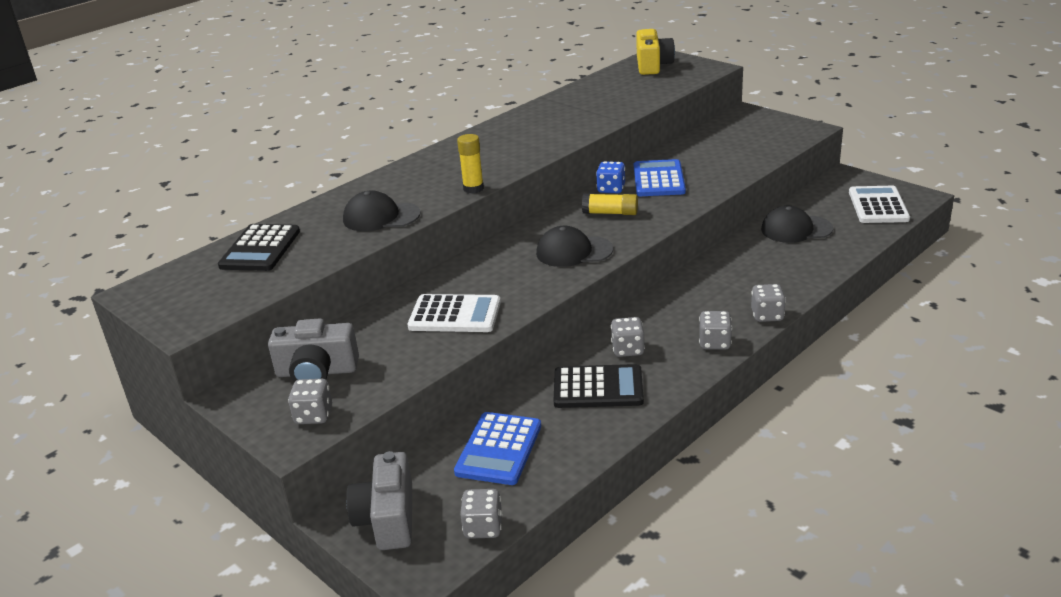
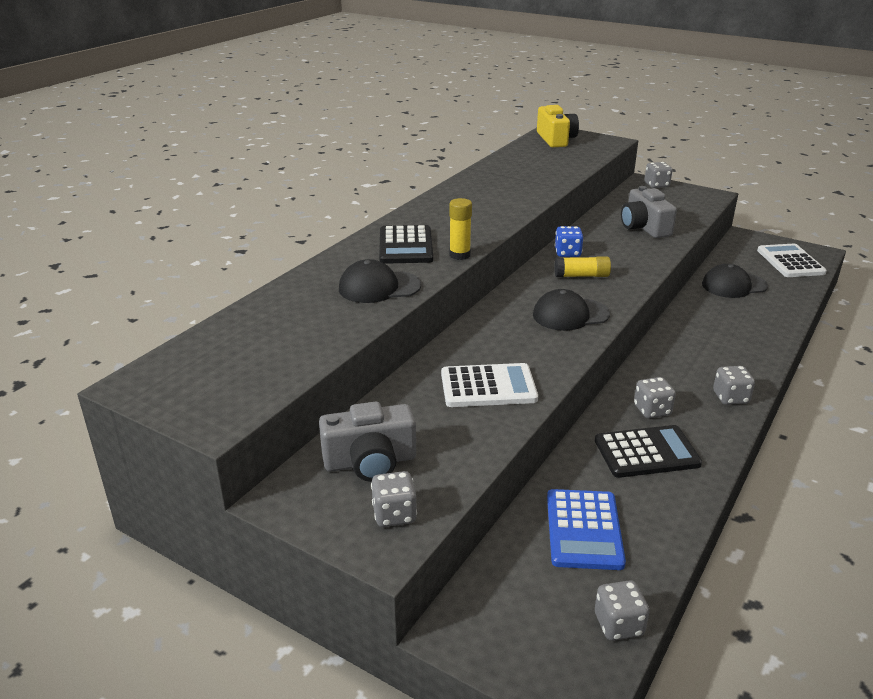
camera: 15 degrees left, 0 degrees up
black calculator [218,224,300,271] -> black calculator moved to [379,225,433,264]
grey camera [346,451,412,550] -> grey camera moved to [621,186,677,238]
blue calculator [634,159,686,196] -> none
grey dice [751,284,786,322] -> grey dice moved to [645,162,672,188]

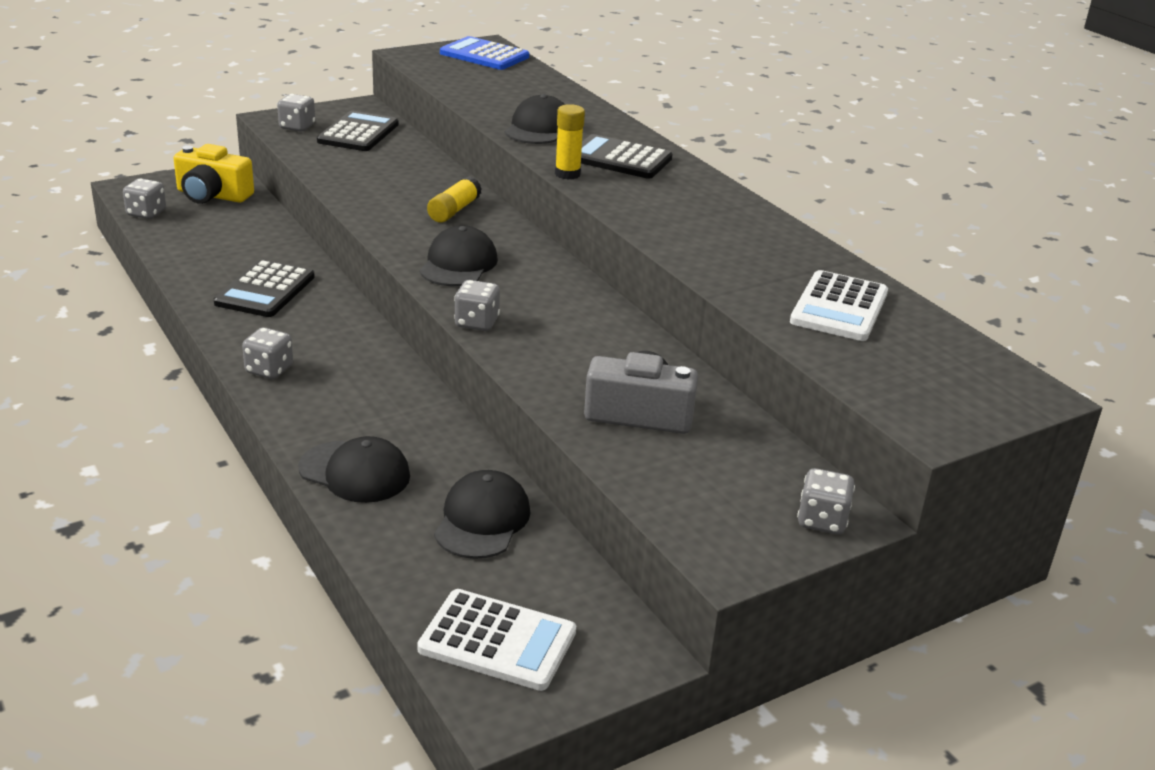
camera: 115 degrees right, 0 degrees up
grey camera [319,402,416,482] -> black calculator [317,111,399,151]
white calculator [441,363,538,407] -> white calculator moved to [790,270,888,341]
yellow camera [537,105,579,147] -> yellow camera moved to [173,144,254,204]
blue calculator [547,489,626,570] -> blue calculator moved to [440,36,529,70]
blue dice [555,226,583,257] -> none
yellow glue stick [555,256,611,277] -> yellow glue stick moved to [427,176,482,222]
grey dice [634,377,676,418] -> grey dice moved to [454,280,500,331]
none -> black cap [298,436,410,503]

